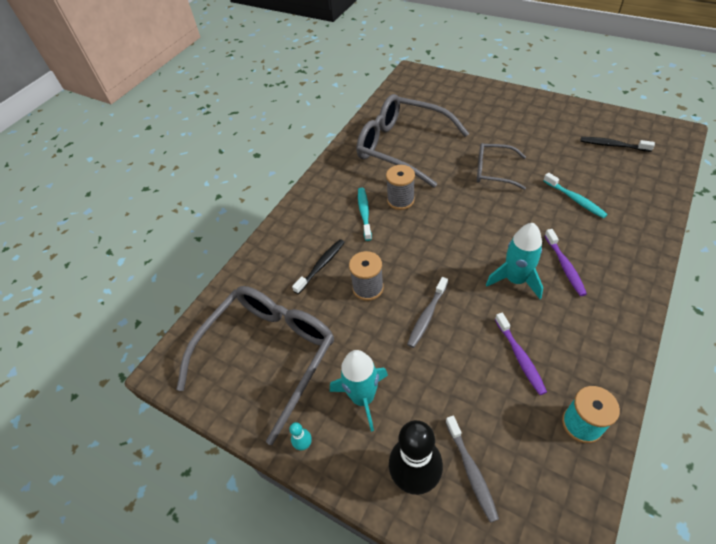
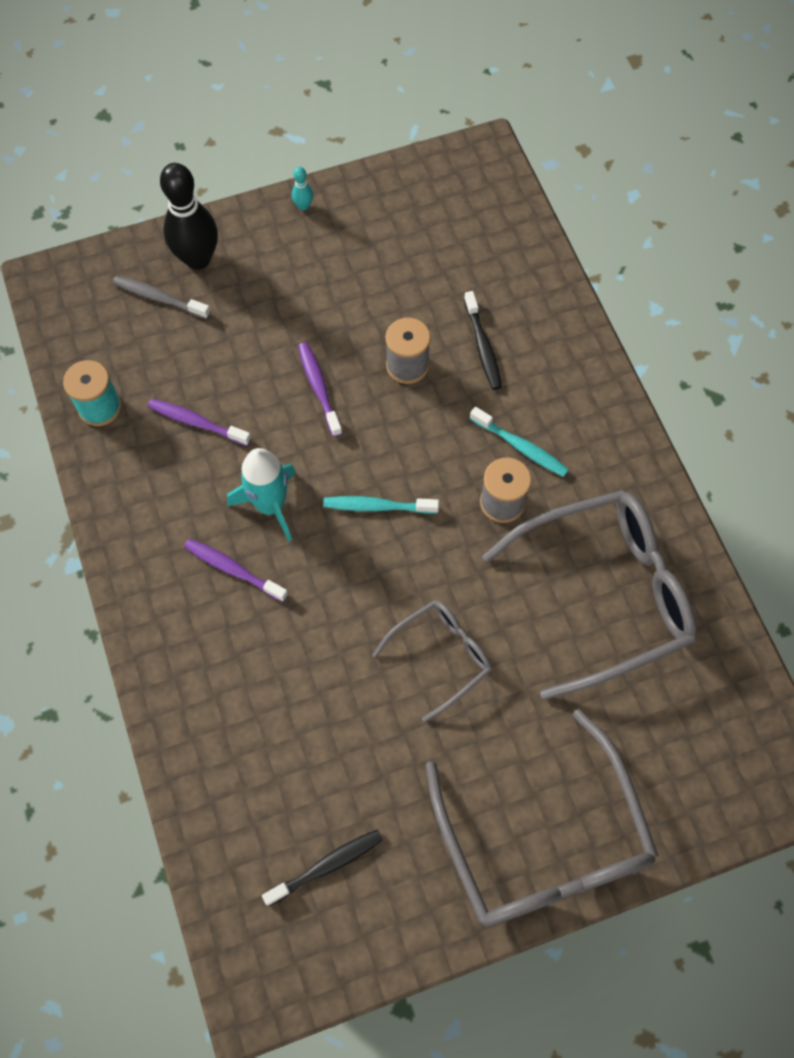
camera: 125 degrees right, 15 degrees up
grey glasses [176,286,334,445] -> grey glasses moved to [426,709,659,927]
turquoise rocket [330,350,388,432] -> none
grey toothbrush [407,277,448,348] -> purple toothbrush [298,342,342,437]
turquoise toothbrush [543,173,608,218] -> turquoise toothbrush moved to [323,496,439,514]

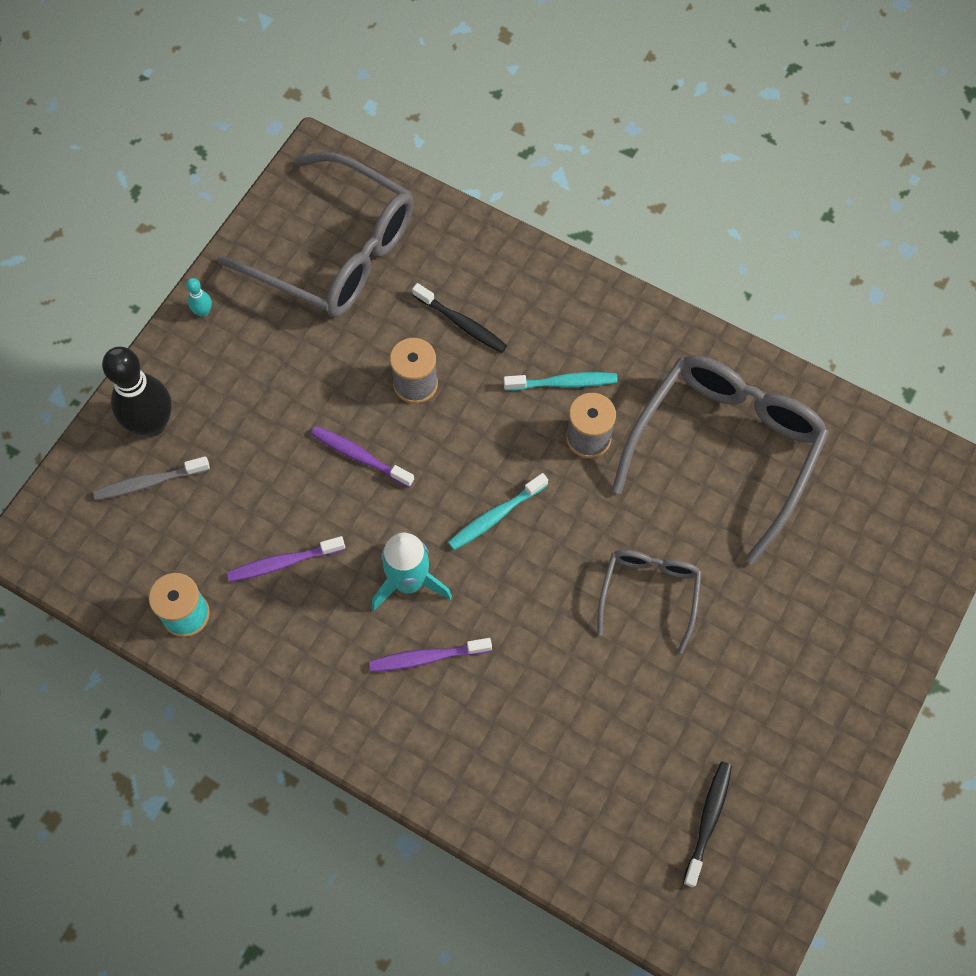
camera: 40 degrees left, 0 degrees up
grey glasses [426,709,659,927] -> grey glasses moved to [218,151,414,317]

